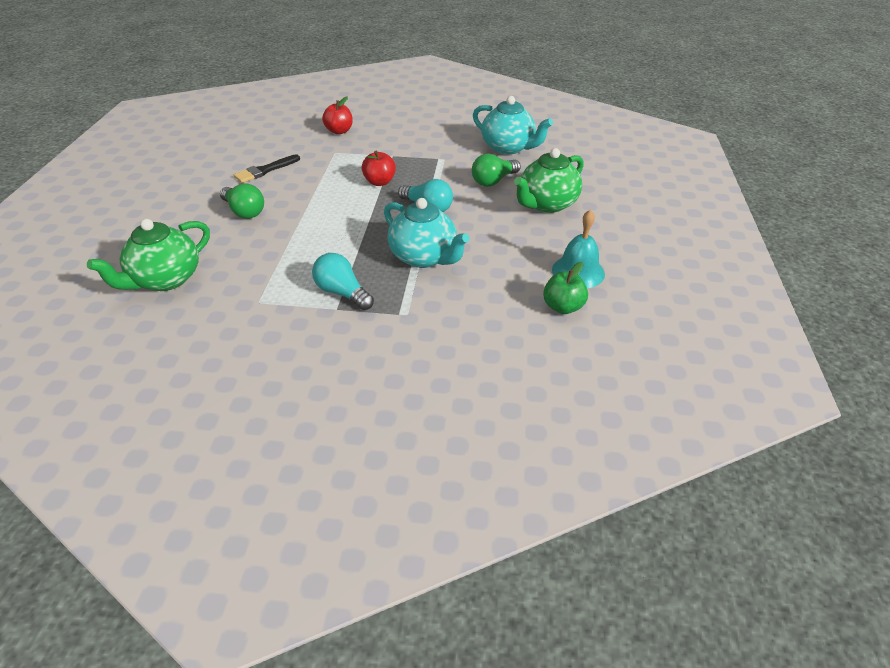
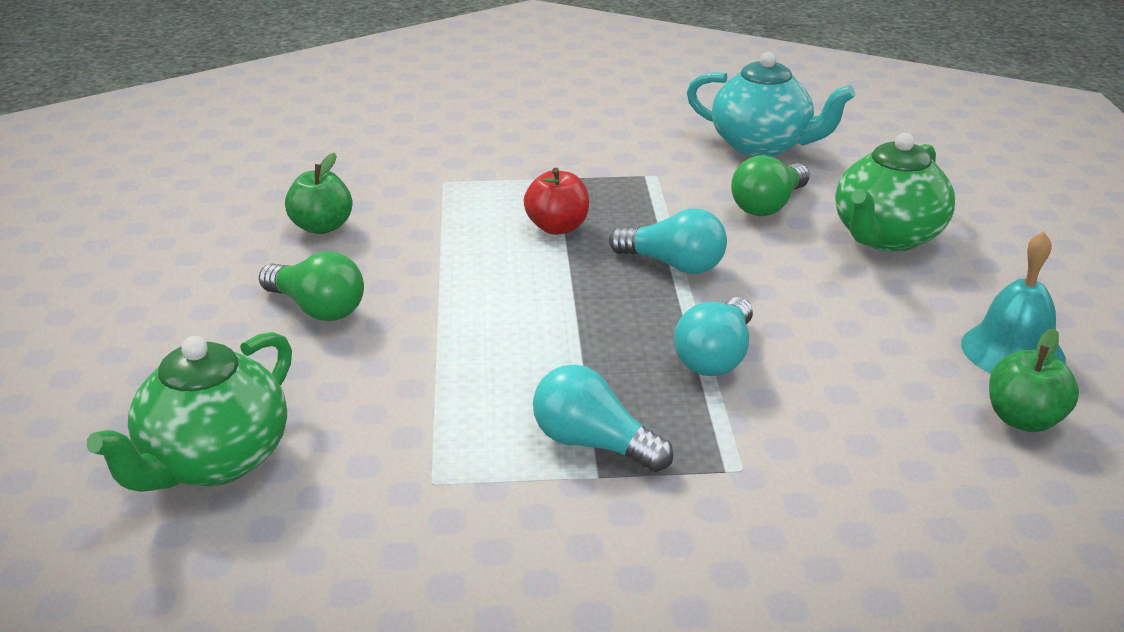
camera: 10 degrees left, 10 degrees down
black brush [234,154,300,183] -> green apple [285,153,353,234]
red apple [322,96,353,134] -> none
turquoise teapot [384,198,469,268] -> turquoise light bulb [674,297,753,376]

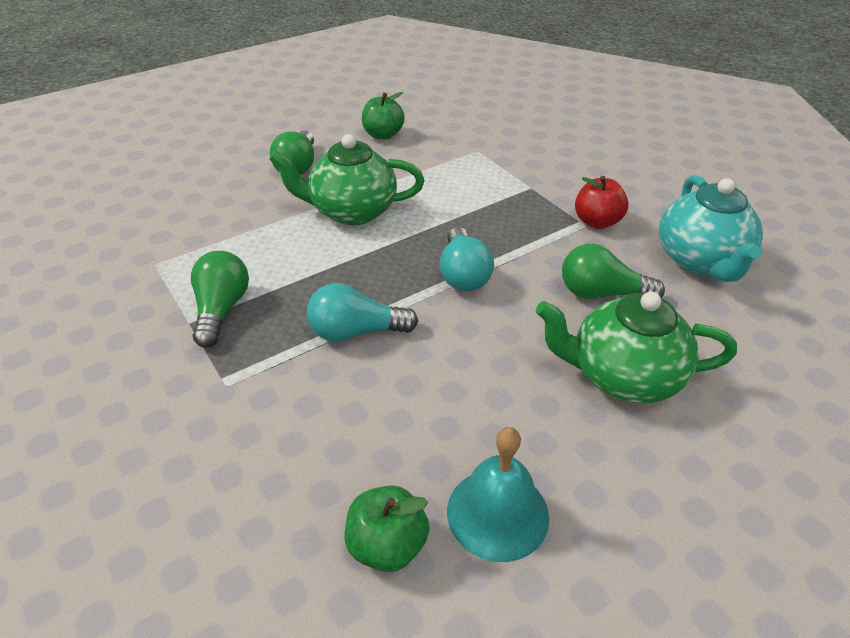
camera: 60 degrees right, 10 degrees up
green teapot [87,332,292,492] -> green teapot moved to [269,134,424,225]
red apple [524,168,589,235] -> red apple moved to [575,176,629,229]
turquoise light bulb [533,364,673,472] -> green light bulb [191,251,249,348]

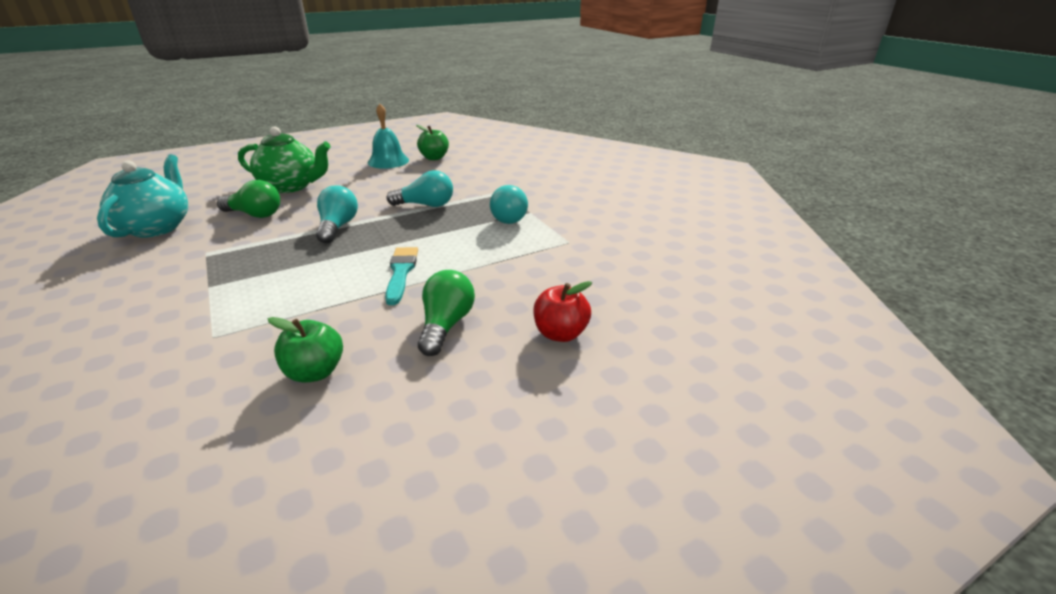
camera: 175 degrees left, 10 degrees down
green light bulb [191,251,249,348] -> turquoise light bulb [490,185,528,224]
green teapot [269,134,424,225] -> turquoise brush [385,247,418,305]
red apple [575,176,629,229] -> red apple moved to [533,281,592,342]

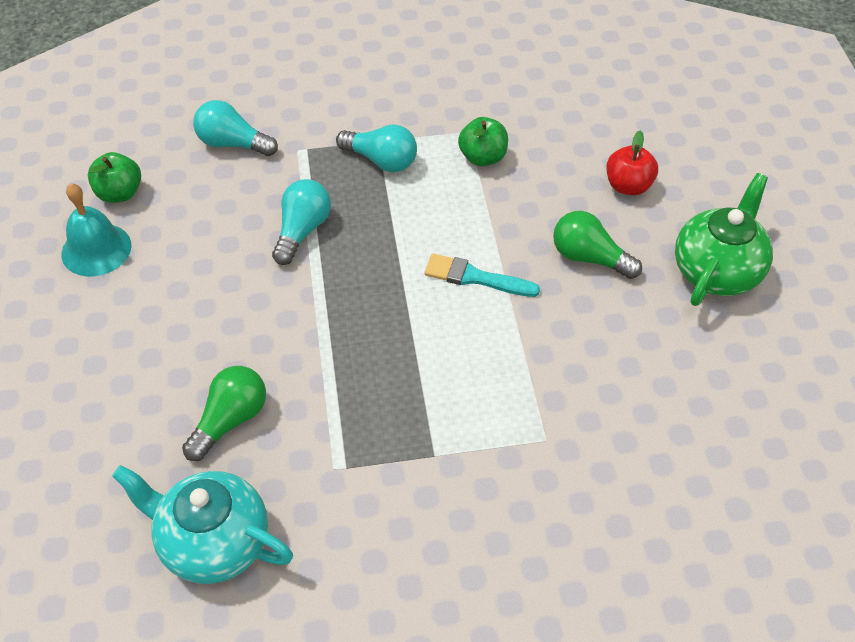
camera: 70 degrees left, 20 degrees up
green teapot [238,127,330,193] -> green teapot moved to [675,173,773,306]
green apple [268,317,343,382] -> green apple moved to [458,117,508,166]
turquoise light bulb [316,185,358,244] -> turquoise light bulb moved to [193,100,278,156]

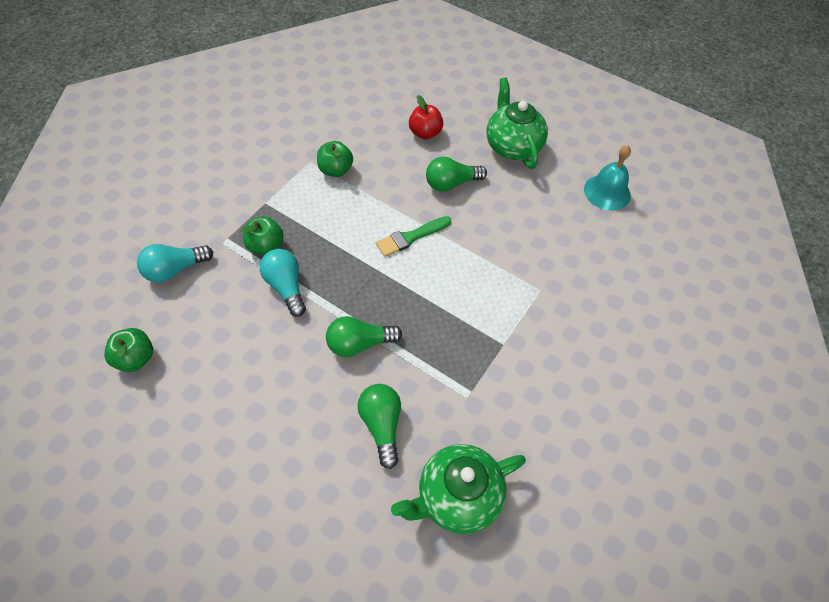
camera: 50 degrees left, 5 degrees up
turquoise bell [61,183,131,276] -> turquoise bell moved to [584,145,631,211]
turquoise teapot [112,465,293,584] -> green teapot [391,444,526,534]
turquoise light bulb [336,124,417,172] -> none
turquoise brush [424,254,540,297] -> green brush [376,216,451,257]
none -> green apple [241,216,284,255]
none -> green light bulb [326,316,402,357]

